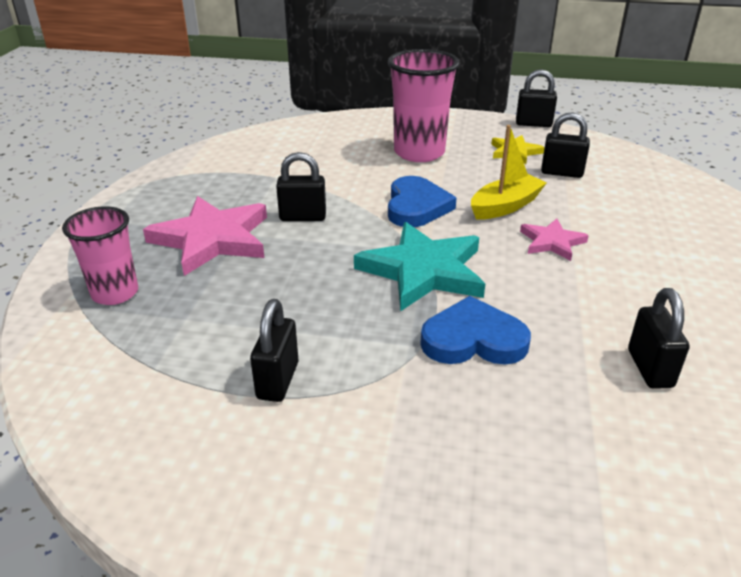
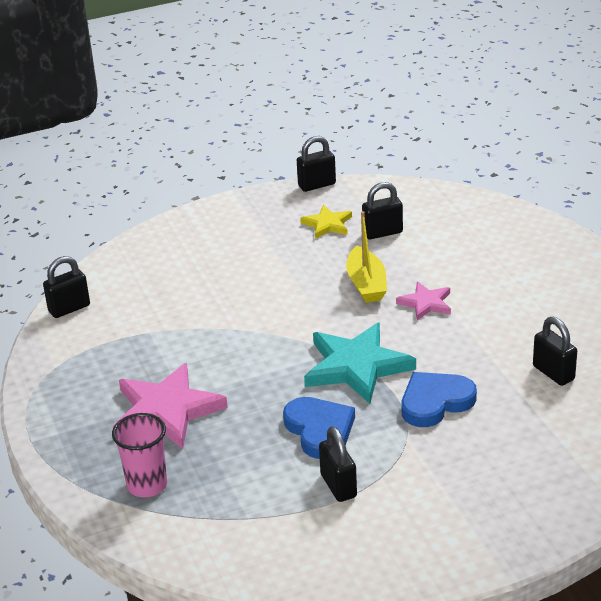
camera: 30 degrees left, 0 degrees up
black padlock [276,152,326,221] -> black padlock moved to [43,256,90,318]
pink cup [388,49,460,162] -> none
blue heart [388,176,456,227] -> blue heart moved to [283,397,355,459]
yellow boat [471,125,547,220] -> yellow boat turned 150 degrees clockwise [346,211,387,303]

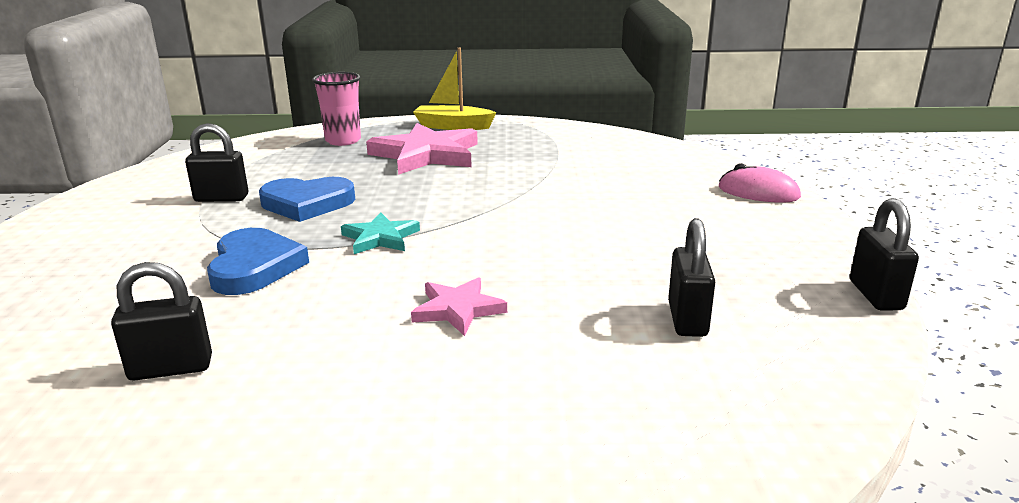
camera: 110 degrees right, 10 degrees down
black padlock [43,256,90,318] -> none
yellow star [300,205,352,239] -> none
turquoise star [304,323,416,404] -> turquoise star [341,213,420,254], size x0.53
yellow boat [346,211,387,303] -> yellow boat moved to [413,48,497,130]
none -> pink mouse [719,163,801,203]

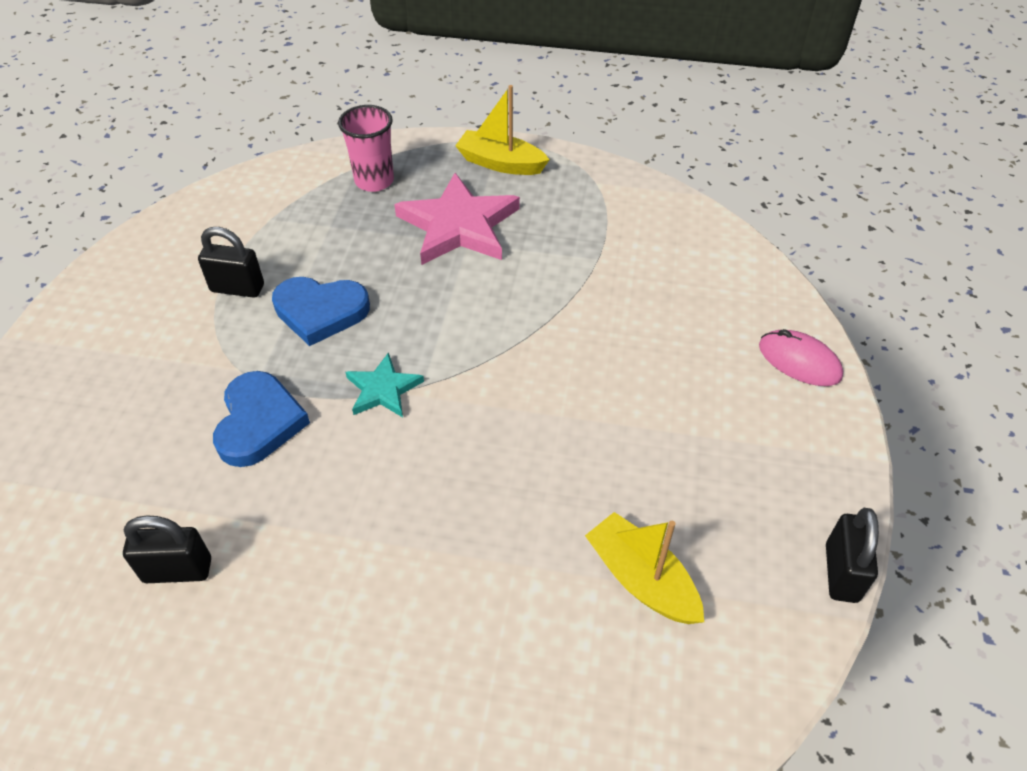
camera: 10 degrees right, 25 degrees up
pink star [411,277,507,336] -> none
black padlock [668,218,715,337] -> yellow boat [585,512,704,624]

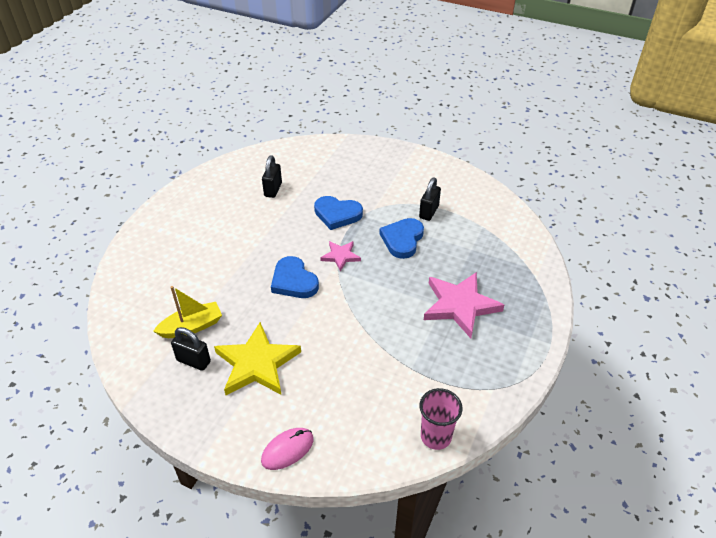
camera: 105 degrees right, 5 degrees down
pink cup [338,105,394,192] -> pink cup moved to [420,388,463,450]
turquoise star [346,352,424,417] -> pink star [320,241,361,272]
yellow boat [455,85,549,175] -> none
black padlock [826,508,879,603] -> black padlock moved to [171,327,211,371]
none -> yellow star [214,322,301,395]
none -> blue heart [271,256,319,298]

